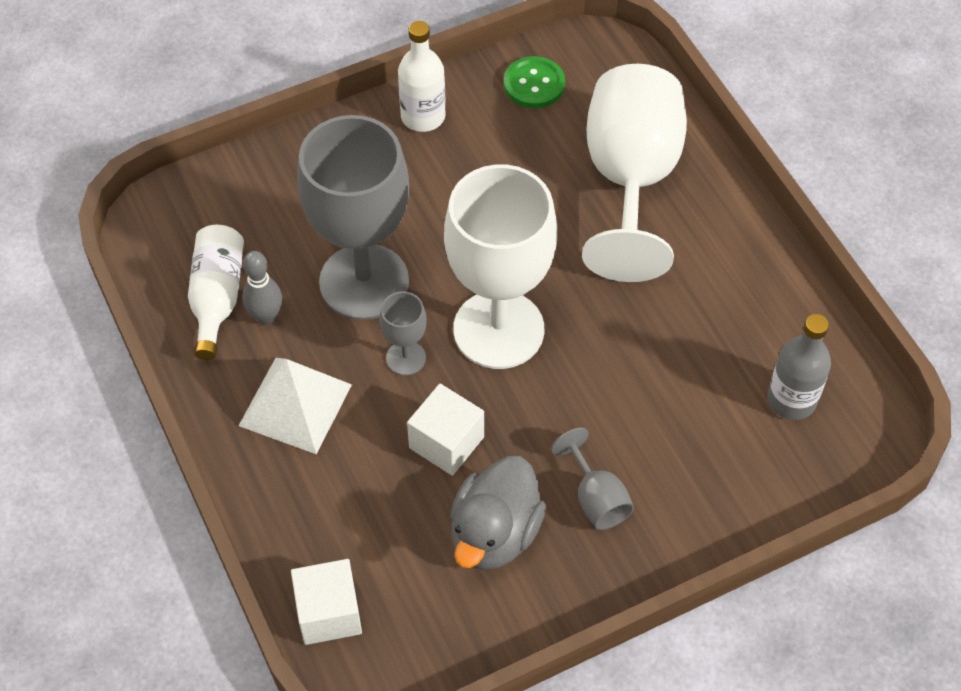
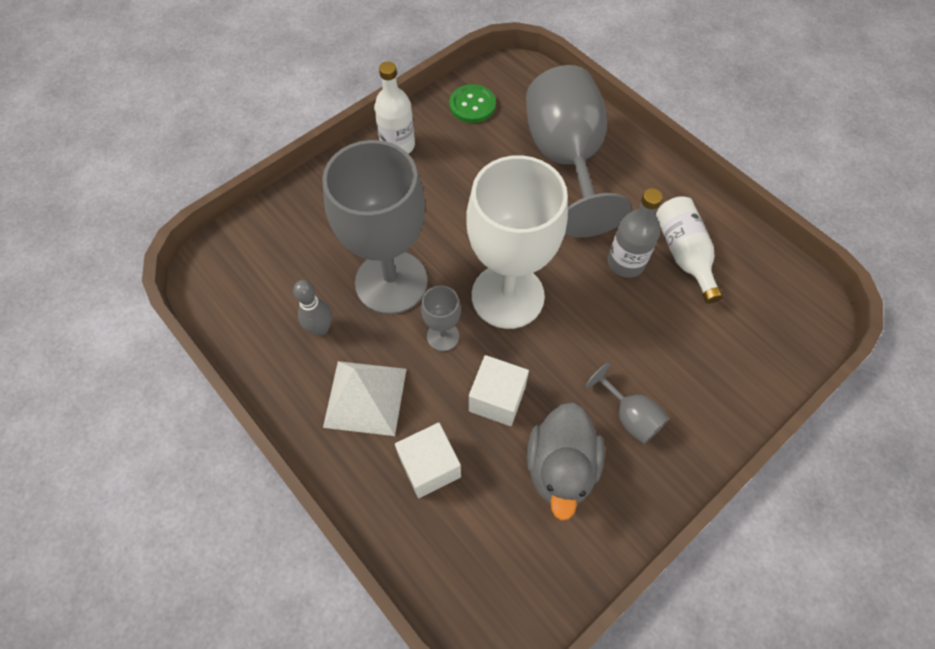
camera: 15 degrees left, 5 degrees up
white bottle [188,225,244,360] -> white bottle moved to [656,196,723,304]
white cube [291,559,362,645] -> white cube moved to [395,423,461,498]
white goblet [582,64,687,282] -> grey goblet [526,65,631,237]
grey bottle [767,314,831,420] -> grey bottle moved to [608,188,663,278]

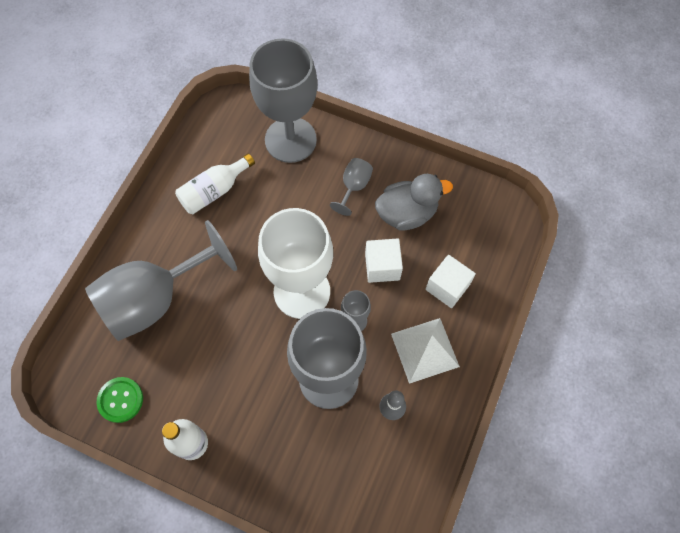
camera: 115 degrees left, 5 degrees up
grey bottle [608,188,663,278] -> none
none -> grey goblet [249,38,317,163]

